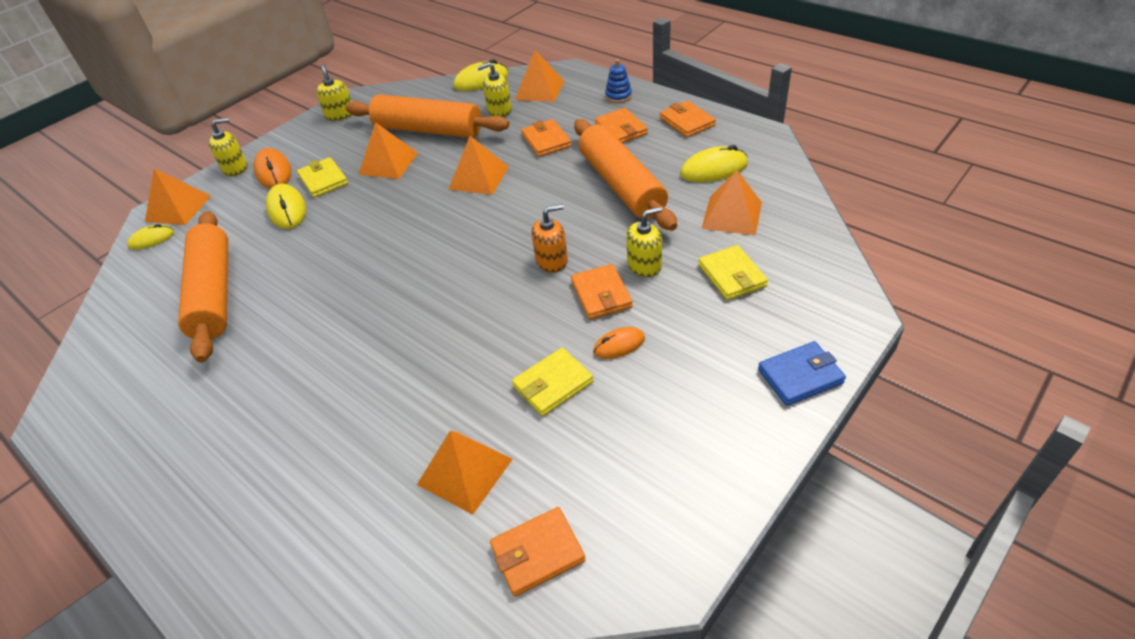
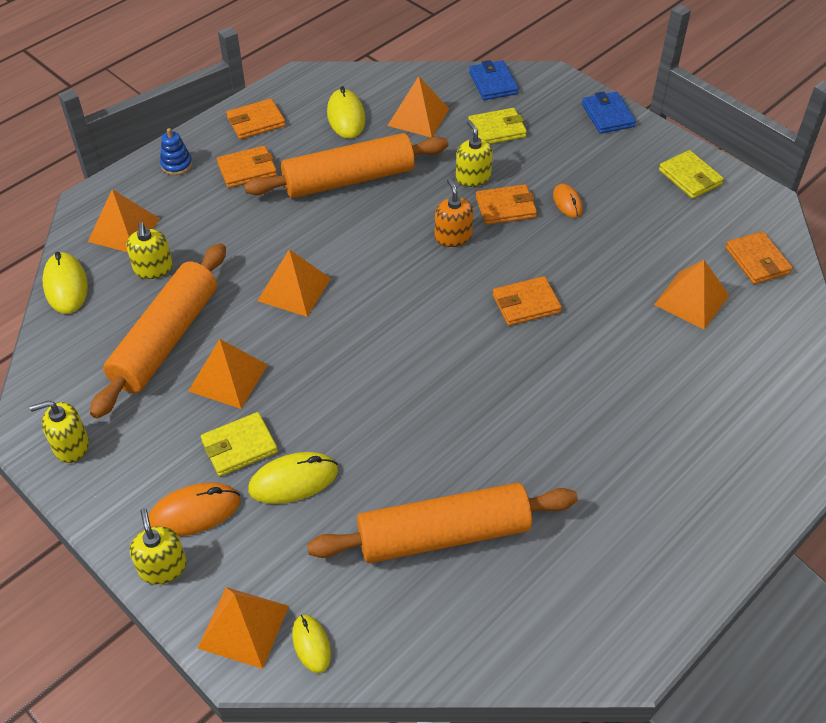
camera: 90 degrees left, 5 degrees up
yellow wallet [512,348,593,416] -> yellow wallet moved to [659,150,724,199]
orange wallet [521,119,571,157] -> orange wallet moved to [493,276,562,326]
none -> blue wallet [469,60,519,100]

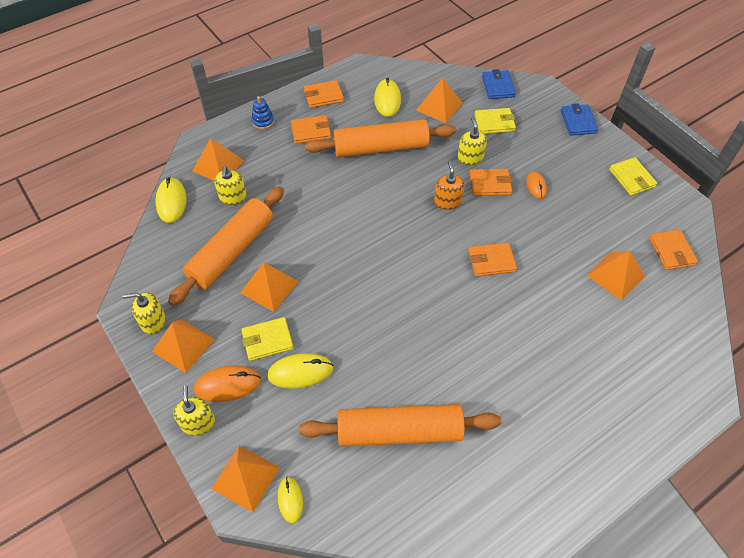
camera: 10 degrees right, 5 degrees up
orange pyramid [257,249,331,317] -> orange pyramid moved to [152,319,215,373]

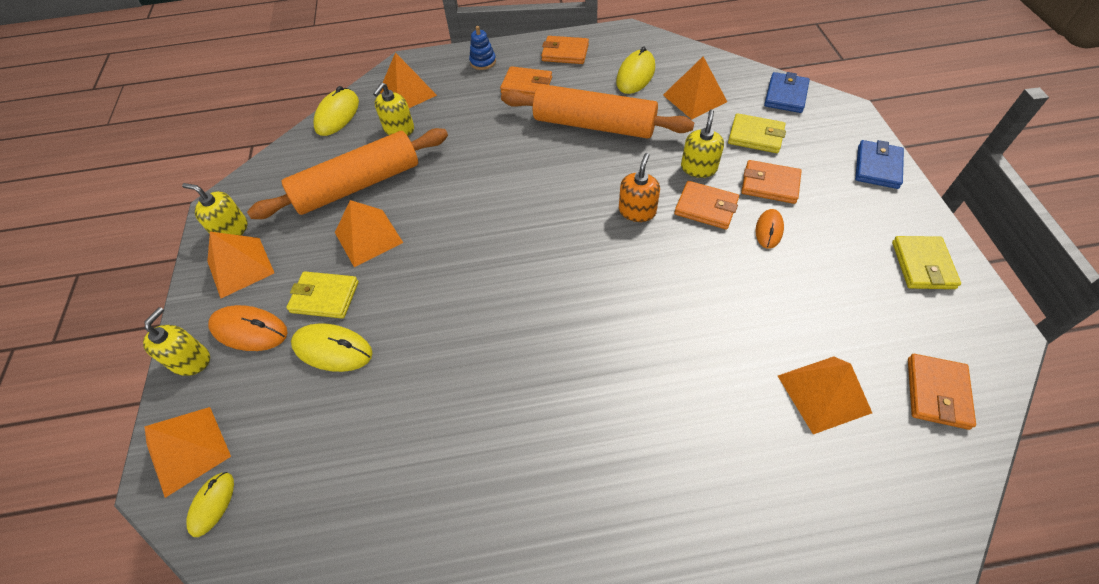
camera: 30 degrees right, 0 degrees up
orange rolling pin [299,404,501,447] -> none
orange wallet [468,242,517,277] -> orange wallet moved to [741,160,802,204]

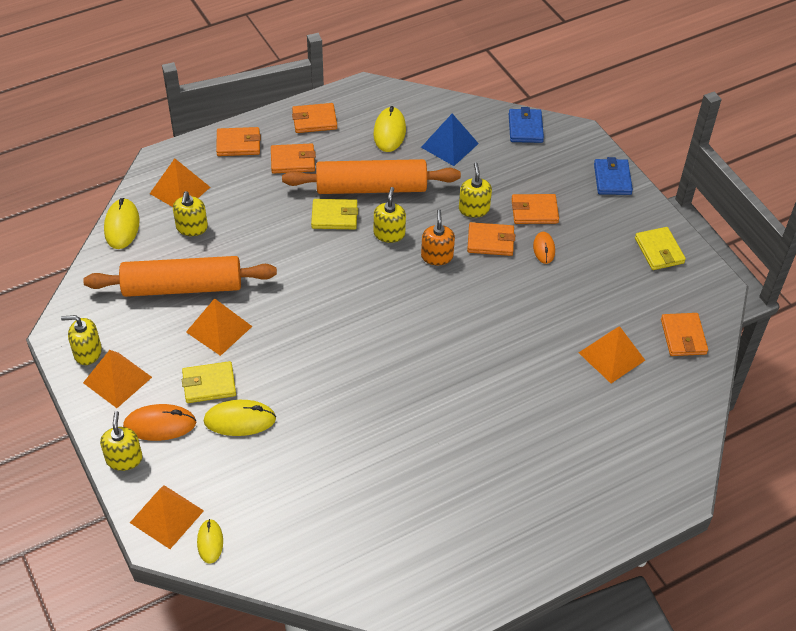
camera: 25 degrees left, 5 degrees down
orange rolling pin [247,128,448,219] -> orange rolling pin turned 45 degrees clockwise [83,256,277,297]
blue stacking toy [469,26,496,70] -> orange wallet [216,127,261,156]
orange pyramid [663,56,727,119] -> blue pyramid [421,114,479,166]
yellow wallet [728,113,786,153] -> yellow wallet moved to [311,199,358,229]
none -> yellow soap dispenser [374,187,406,243]

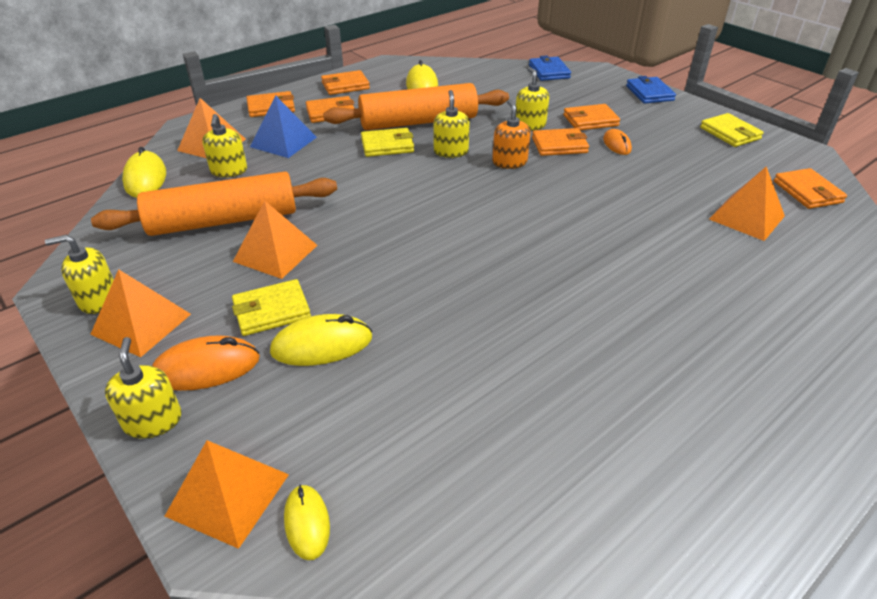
camera: 10 degrees left, 10 degrees down
blue pyramid [421,114,479,166] -> blue pyramid moved to [250,95,317,158]

